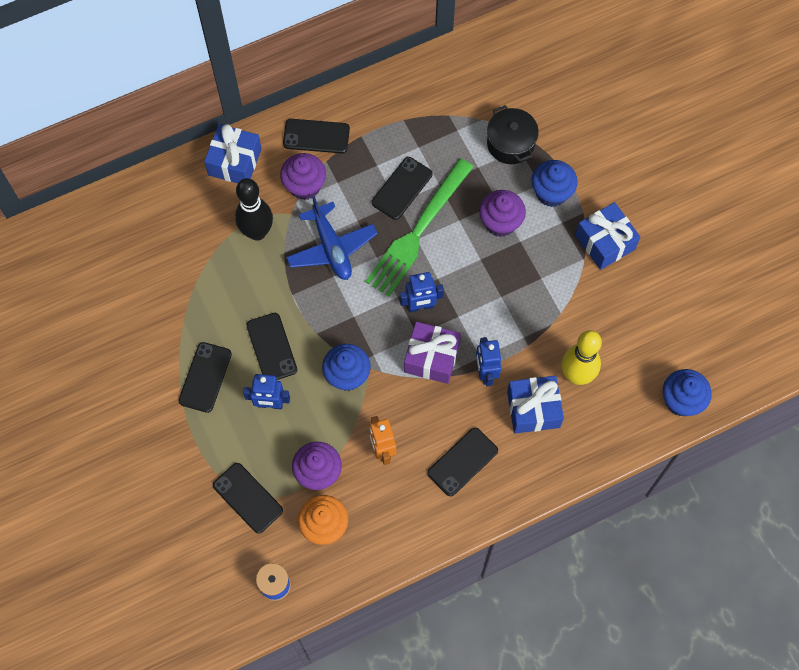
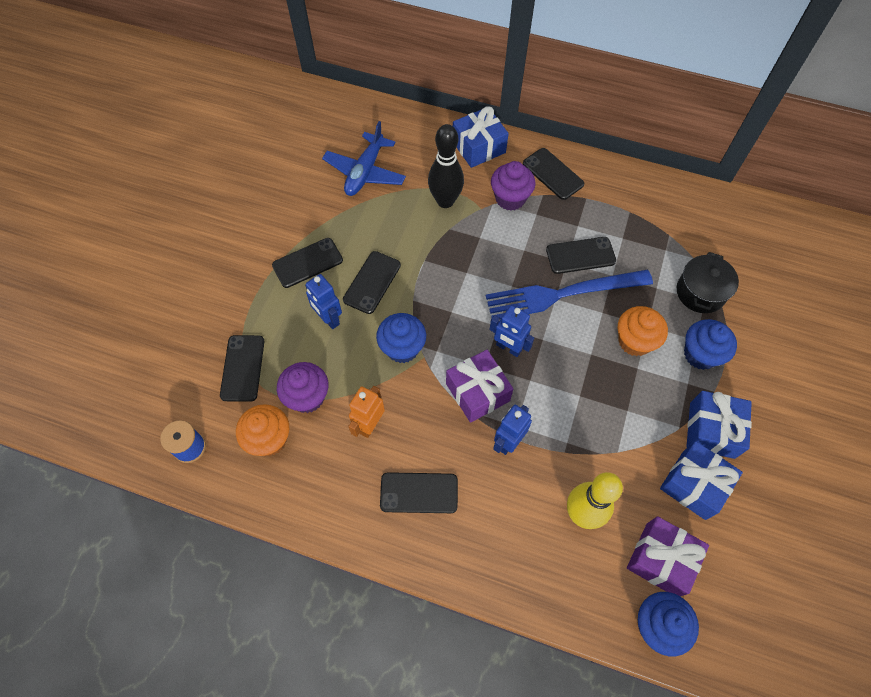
camera: 45 degrees right, 5 degrees down
blue plane [286,196,378,280] -> blue plane moved to [322,121,406,196]
green fork [365,159,473,296] -> blue fork [486,270,653,319]
purple cupcake [479,190,526,237] -> orange cupcake [618,306,668,356]
blue gift [507,376,564,434] -> blue gift moved to [660,441,743,520]
none -> purple gift [627,516,709,596]

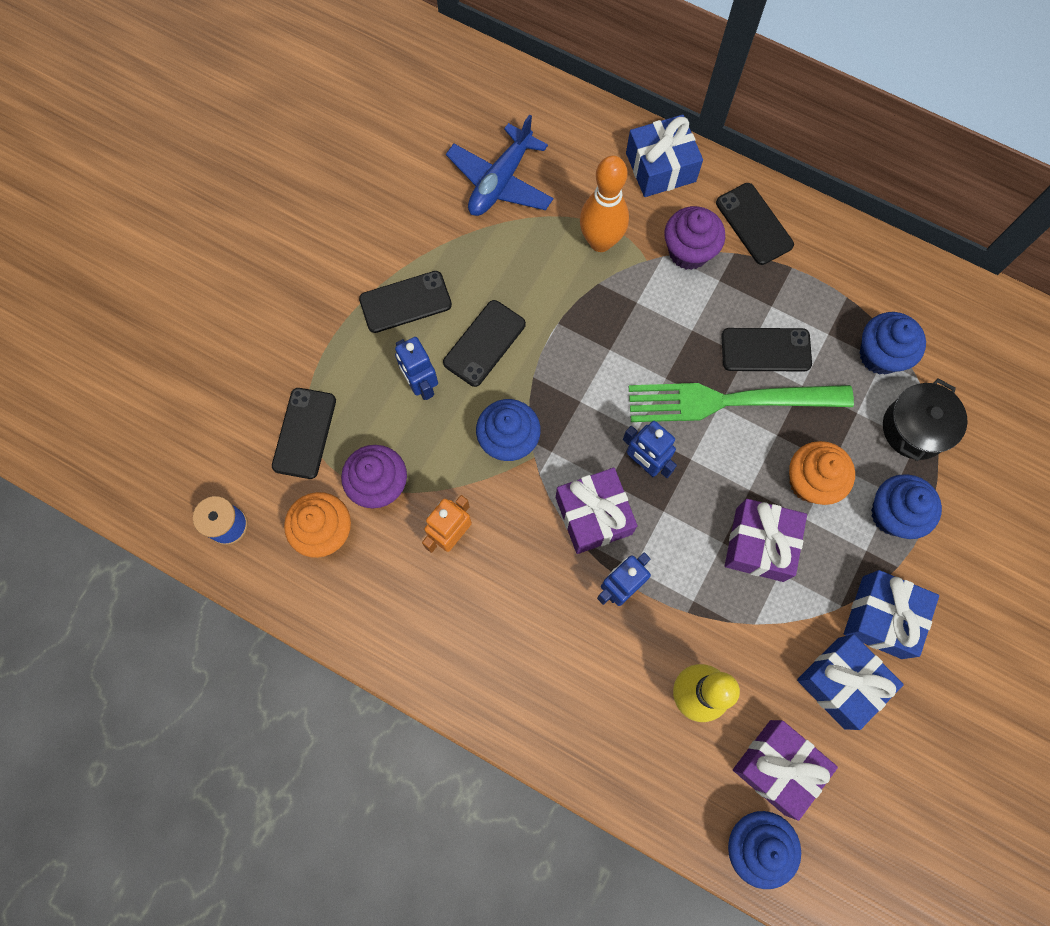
camera: 10 degrees right, 10 degrees up
black phone [380,472,458,513] -> none
black bowling pin [428,124,464,208] -> orange bowling pin [580,156,629,252]
blue fork [486,270,653,319] -> green fork [629,383,854,422]
none -> purple gift [725,499,807,582]
none -> blue cupcake [859,312,926,375]

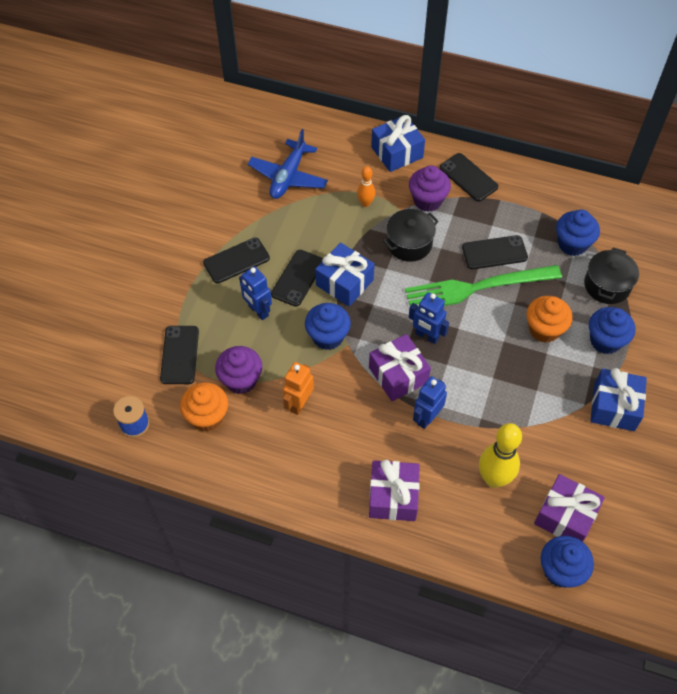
camera: 10 degrees left, 15 degrees down
orange bowling pin [580,156,629,252] -> orange bowling pin [357,166,375,207], size x0.55
purple gift [725,499,807,582] -> purple gift moved to [369,460,420,521]
blue gift [797,634,904,730] -> blue gift moved to [315,243,374,307]
none -> black pot [383,209,439,262]

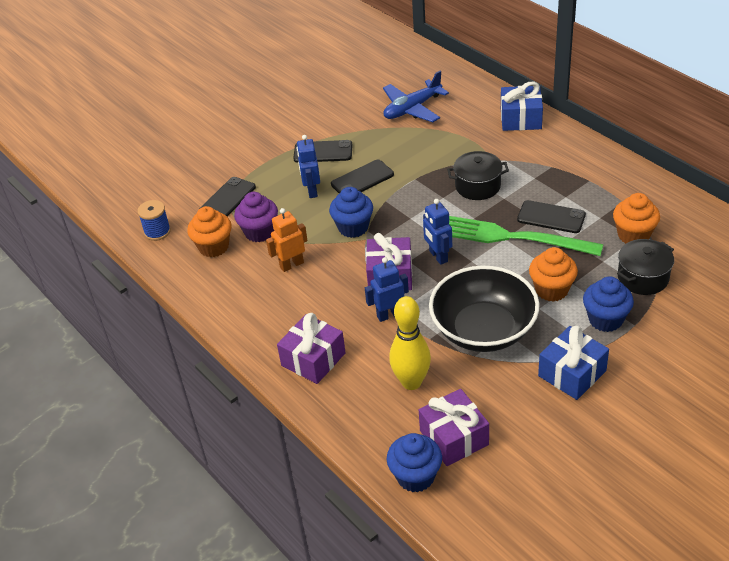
camera: 35 degrees right, 15 degrees down
blue gift [315,243,374,307] -> none
orange bowling pin [357,166,375,207] -> none
purple cupcake [409,165,451,212] -> none
black phone [440,153,498,202] -> none
blue cupcake [556,210,600,256] -> orange cupcake [613,193,660,244]
none -> black bowl [429,266,539,352]

